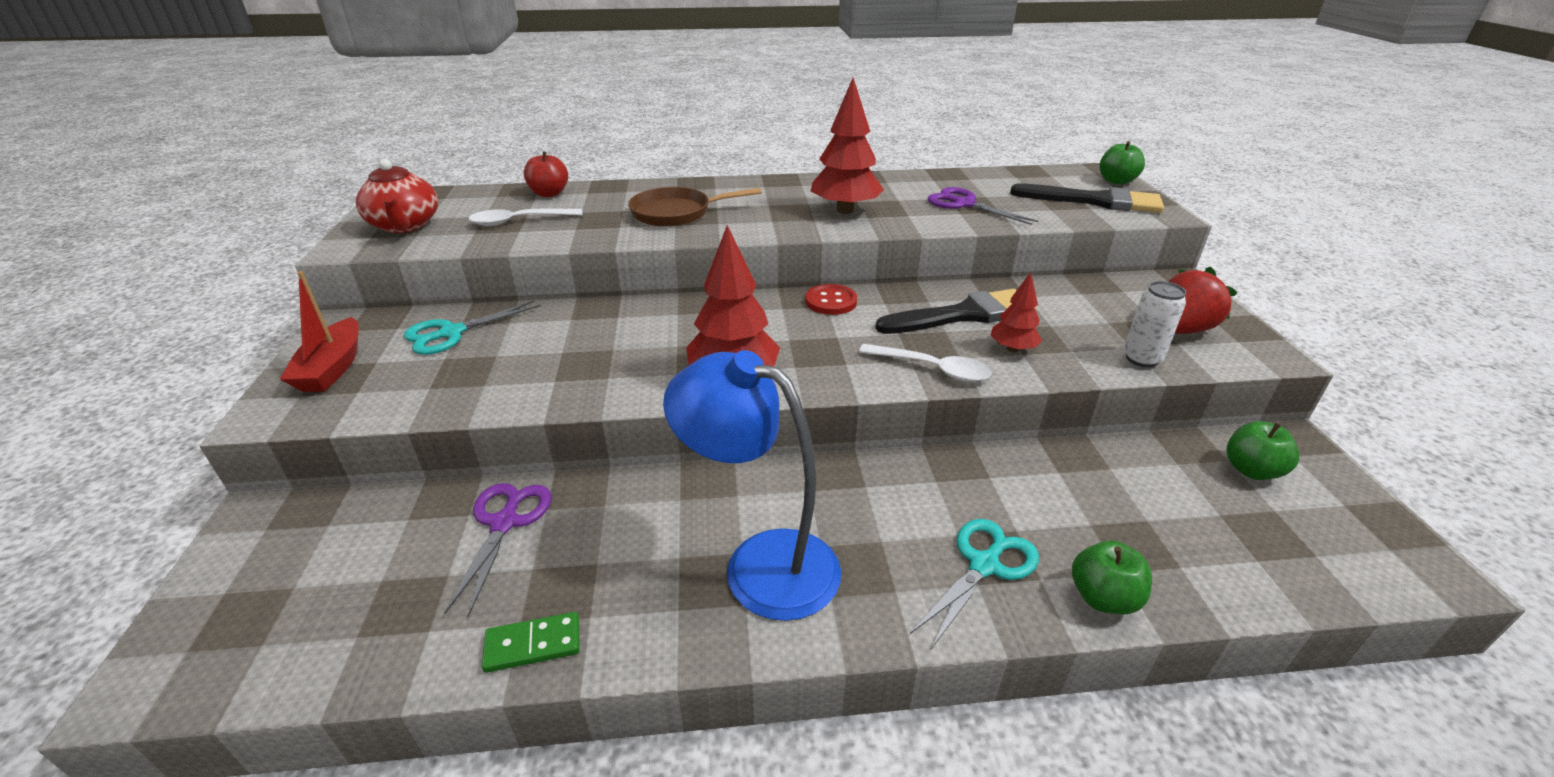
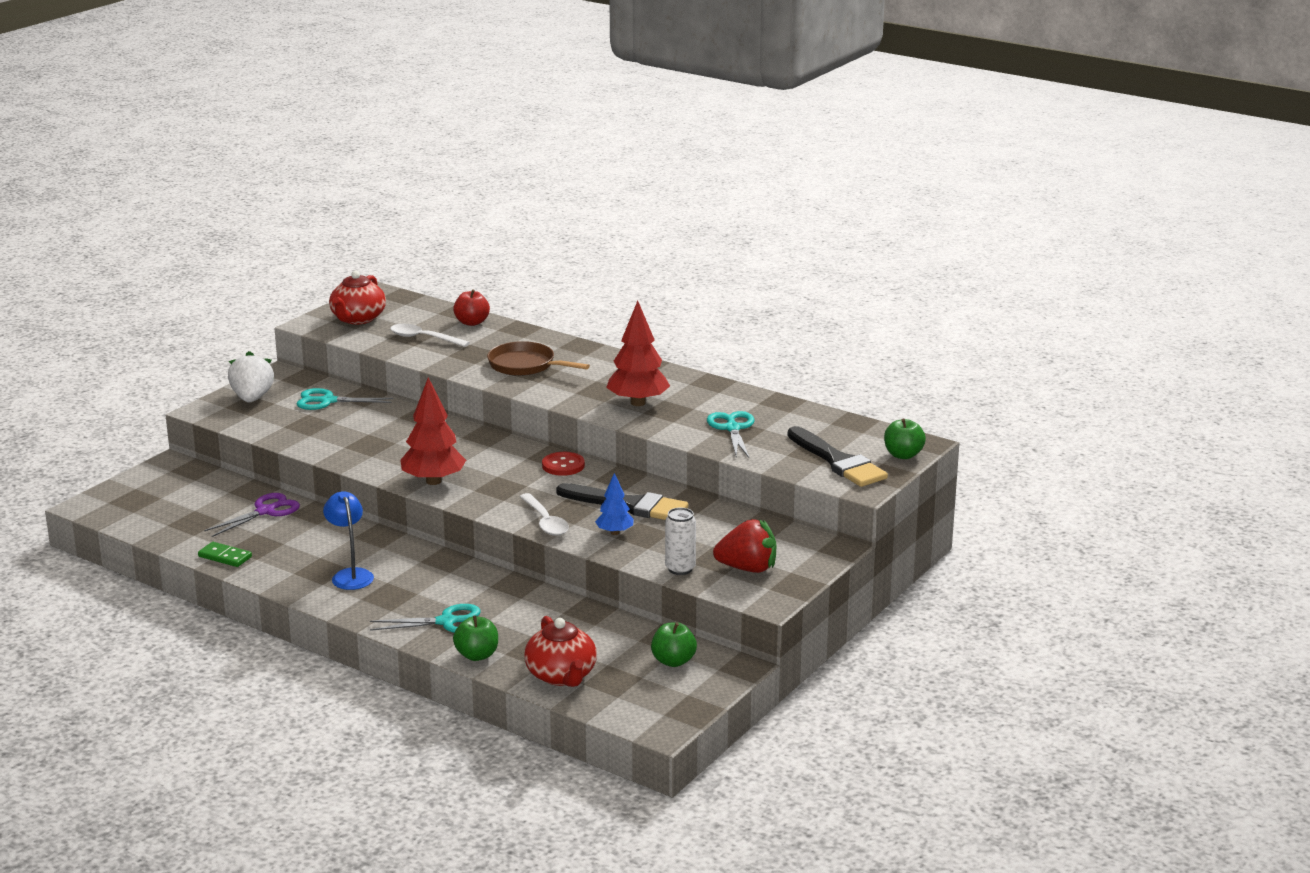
camera: 40 degrees right, 10 degrees down
red boat [280,271,359,392] -> white strawberry [228,351,274,403]
blue lamp [663,350,841,621] -> blue lamp [323,491,374,590], size x0.60
purple scissors [927,187,1038,225] -> turquoise scissors [707,411,754,458]
red tree [990,272,1042,352] -> blue tree [595,473,634,535]
none -> red teapot [524,616,597,687]

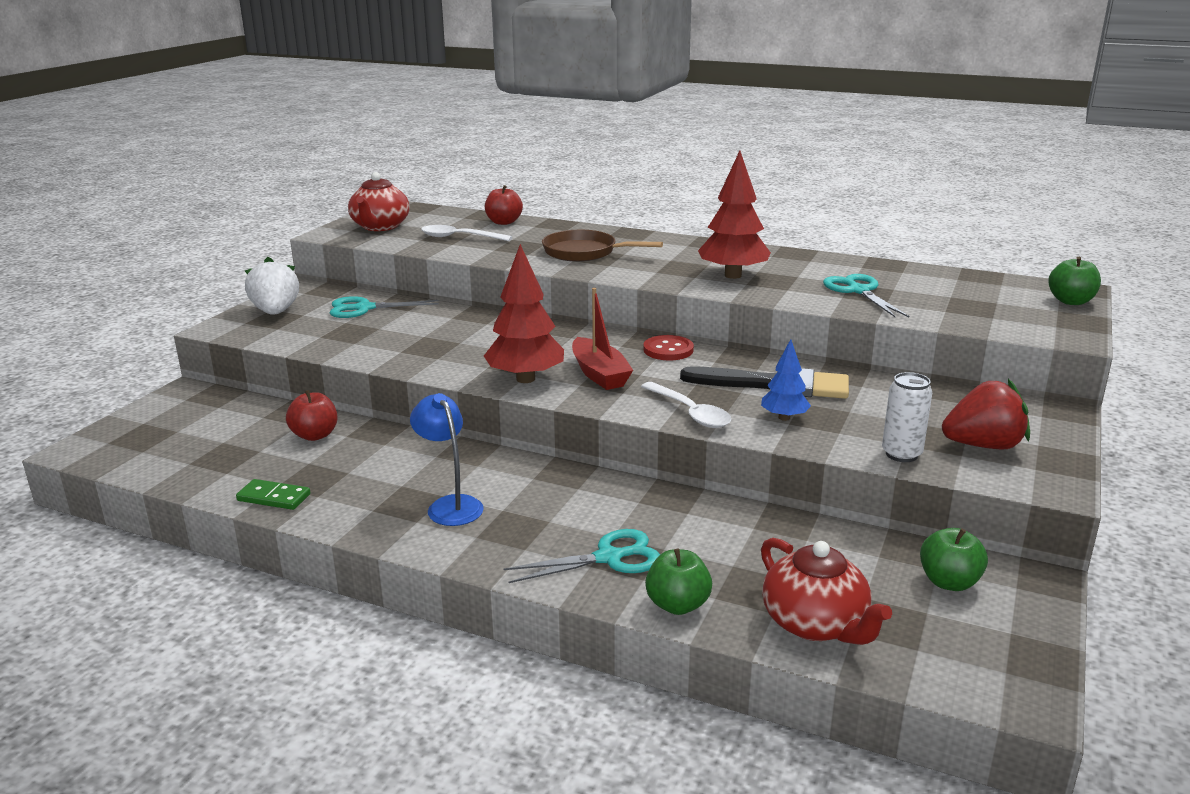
camera: 10 degrees left, 0 degrees up
purple scissors [204,493,300,537] -> red apple [286,390,337,441]
black brush [788,426,888,487] -> none
none -> red boat [572,288,633,390]

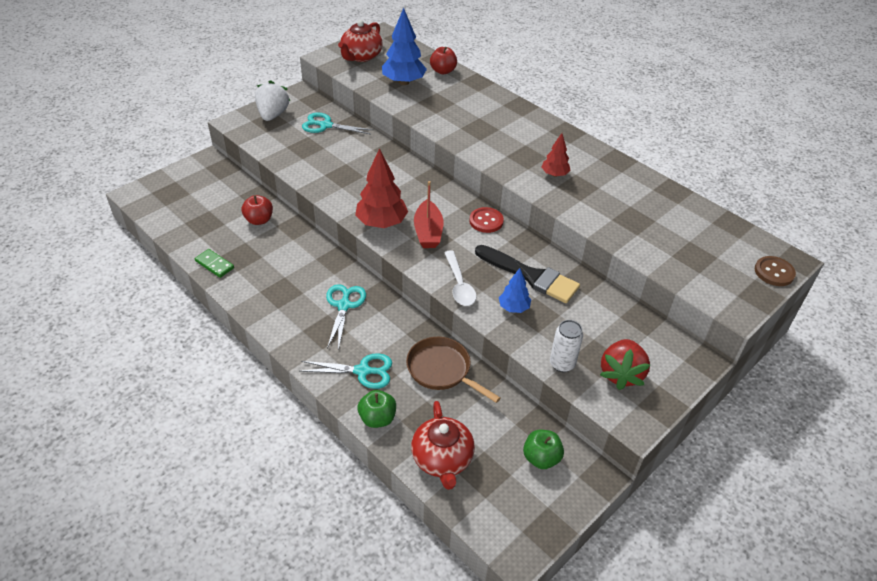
camera: 20 degrees right, 20 degrees up
blue lamp [410,393,484,526] -> none
white spoon [421,225,512,241] -> blue tree [382,8,427,85]
brown pan [542,230,663,262] -> brown pan moved to [406,337,500,403]
red tree [698,151,771,279] -> red tree [542,133,571,177], size x0.56
turquoise scissors [823,274,909,318] -> turquoise scissors moved to [326,284,366,351]
red strawberry [942,379,1030,449] -> red strawberry turned 90 degrees clockwise [600,339,650,390]
green apple [1048,257,1101,305] -> brown button [755,256,796,286]

